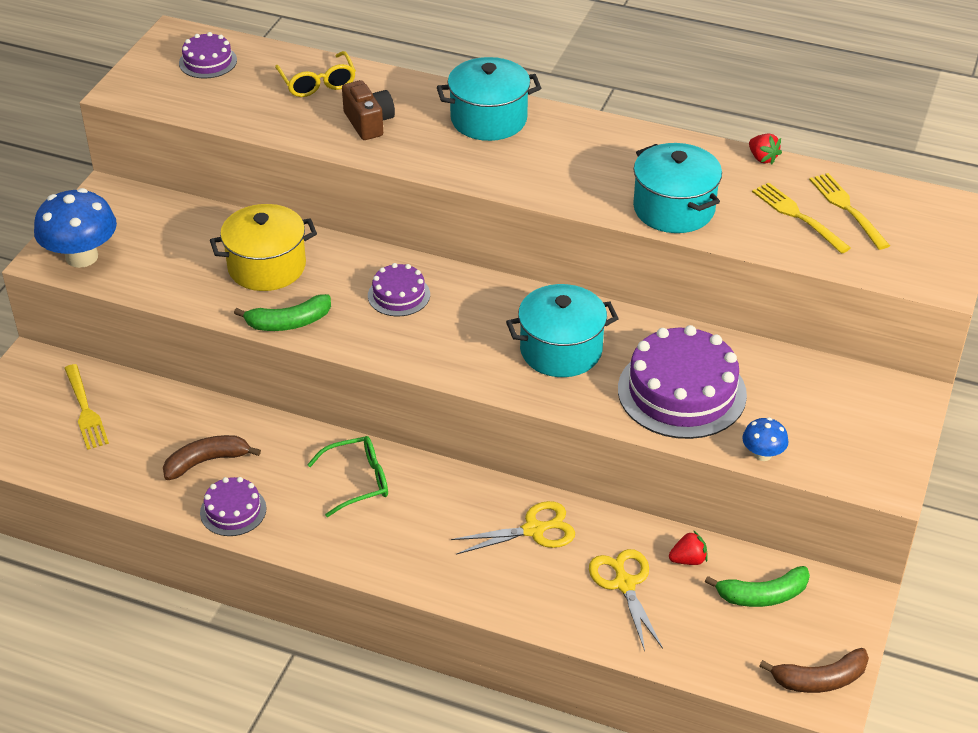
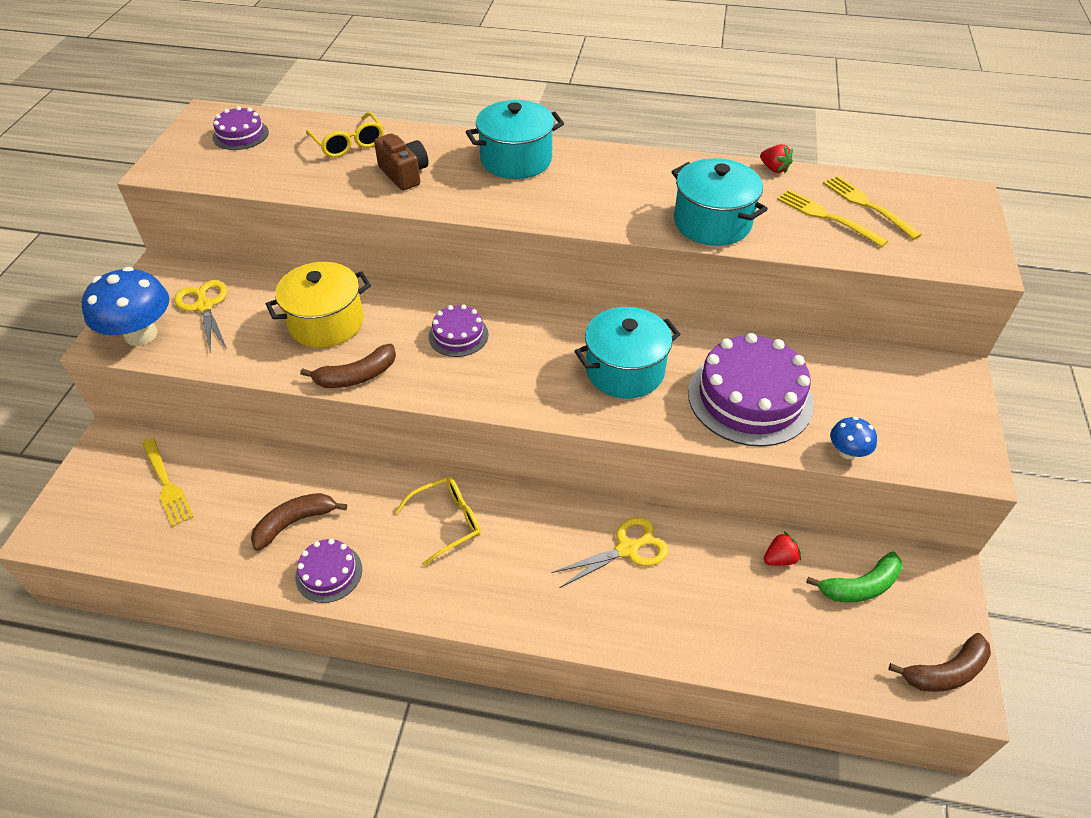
camera: 10 degrees left, 5 degrees up
green banana [234,294,331,331] -> brown banana [300,344,396,388]
green glasses [307,436,388,517] -> yellow glasses [395,477,481,566]
yellow scissors [589,549,663,651] -> yellow scissors moved to [174,280,227,351]

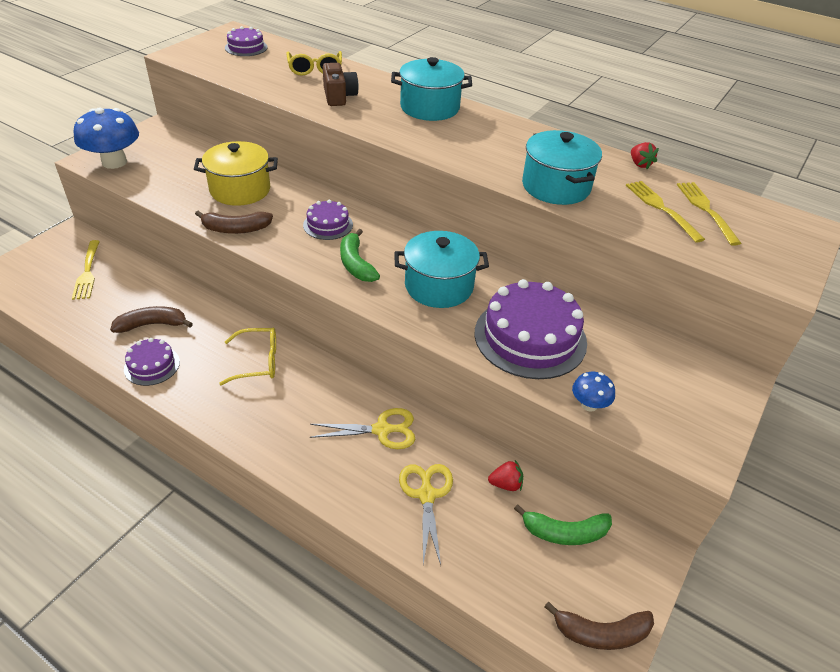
camera: 20 degrees right, 5 degrees down
yellow scissors [174,280,227,351] -> yellow scissors moved to [399,464,453,565]
none -> green banana [340,229,380,282]

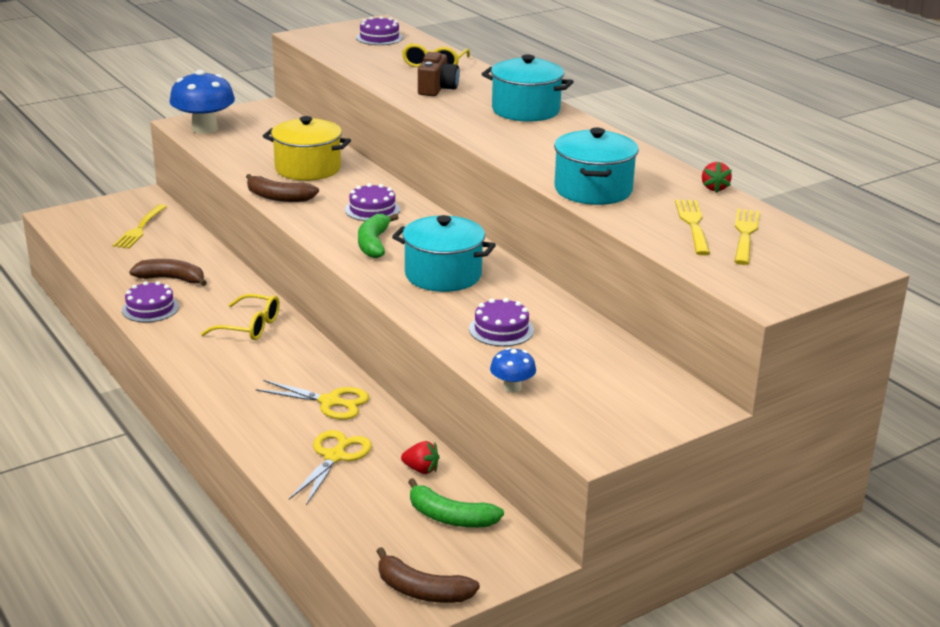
camera: 25 degrees right, 15 degrees down
purple cake [475,279,587,379] -> purple cake [469,298,534,346], size x0.52

